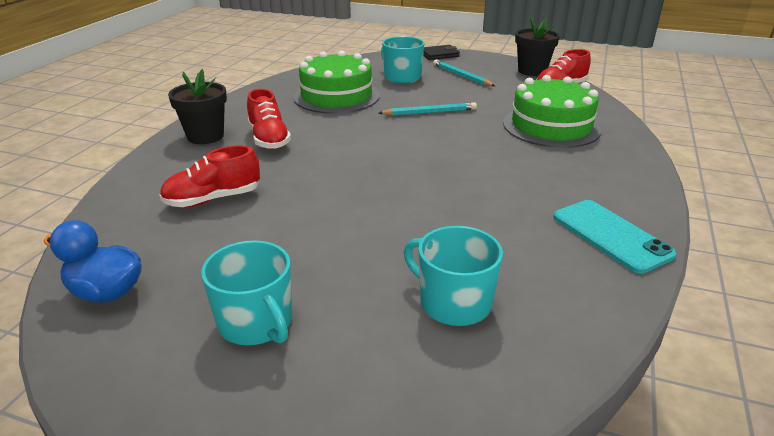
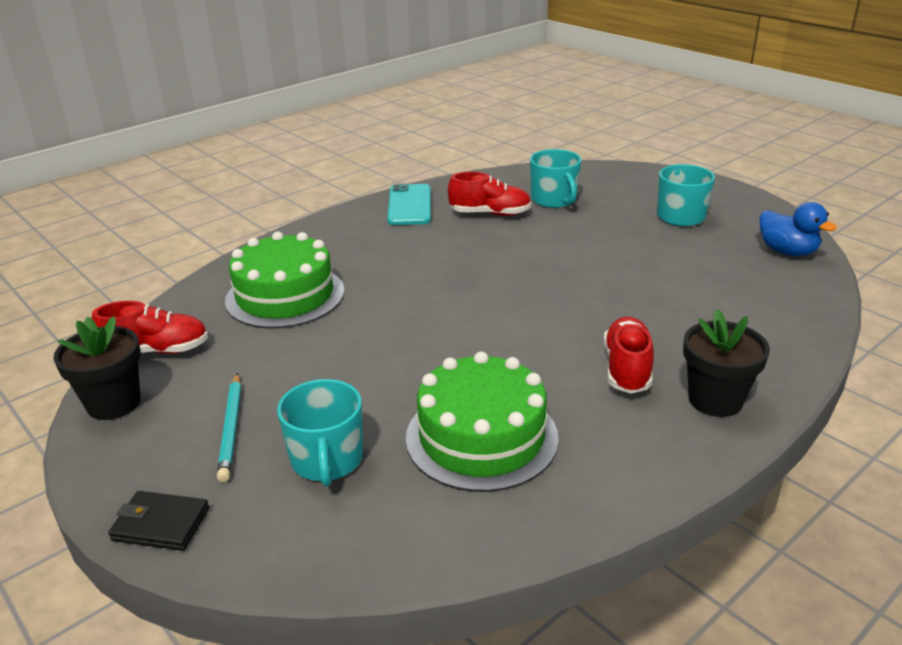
camera: 150 degrees left, 0 degrees up
red shoe [159,145,260,207] -> red shoe moved to [448,172,531,216]
turquoise pencil [379,102,477,116] -> none

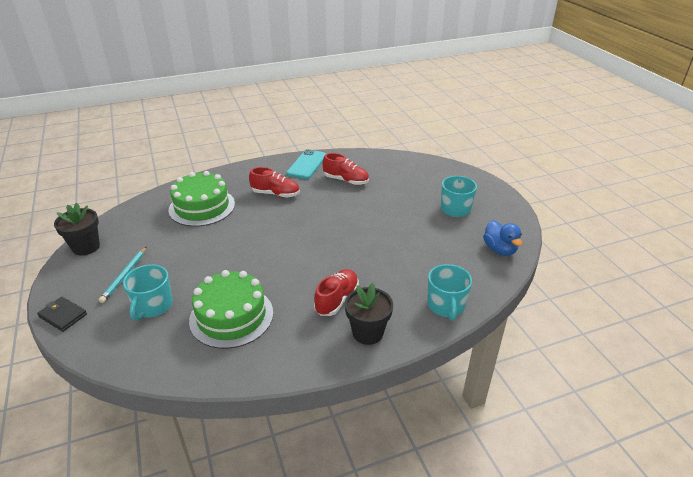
camera: 20 degrees right, 5 degrees up
red shoe [91,301,208,354] -> red shoe moved to [249,167,300,198]
turquoise mug [530,149,582,208] -> turquoise mug moved to [427,264,472,321]

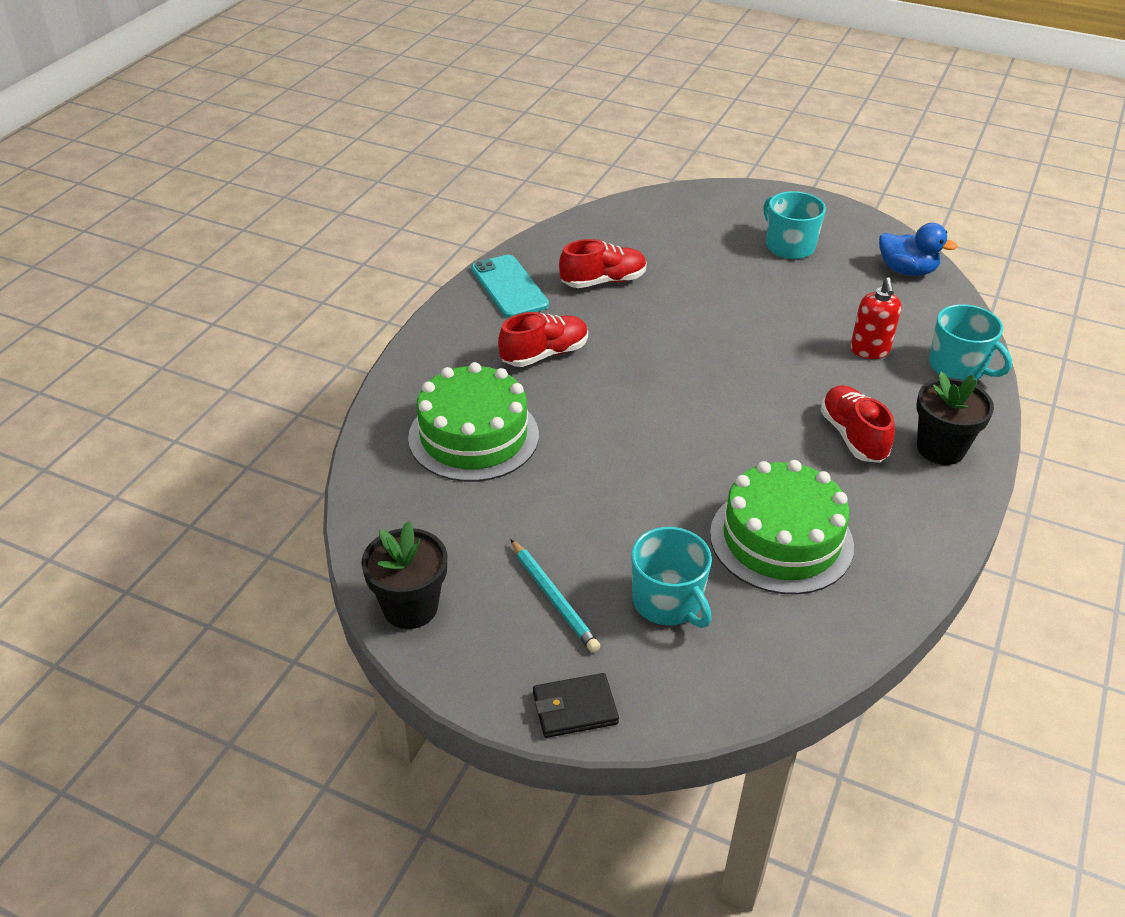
camera: 45 degrees left, 5 degrees up
none -> red soap dispenser [850,277,901,359]

